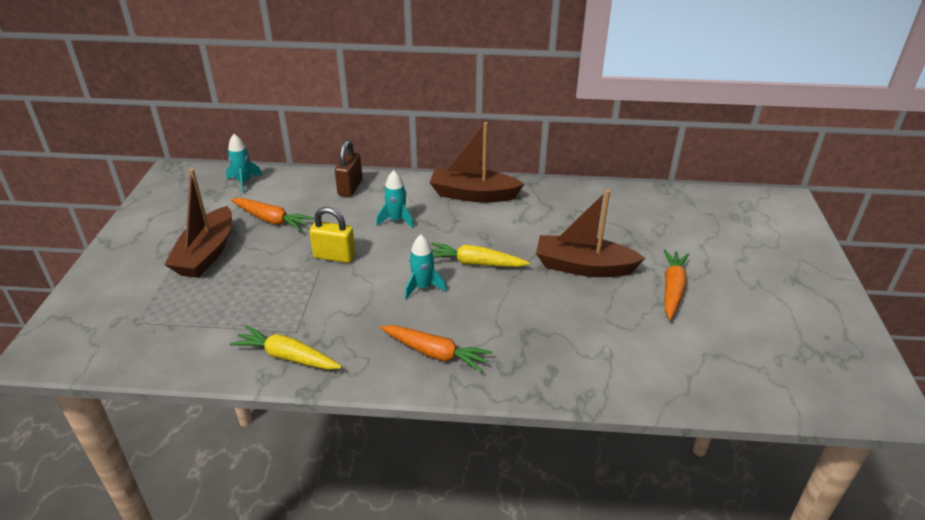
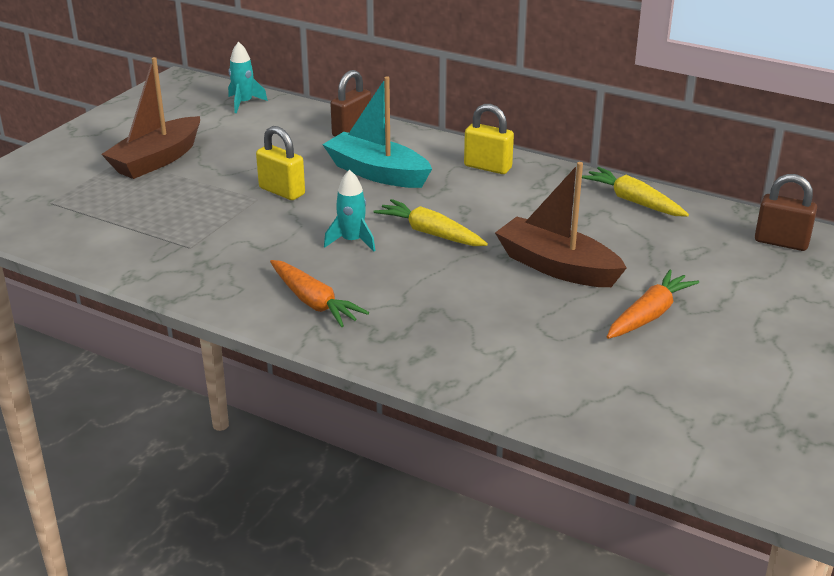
camera: 25 degrees right, 5 degrees down
yellow carrot [230,325,342,370] -> yellow carrot moved to [582,167,689,217]
orange carrot [231,198,314,231] -> none
turquoise rocket [376,170,414,228] -> turquoise boat [322,76,432,188]
brown boat [430,122,524,202] -> yellow padlock [464,104,514,174]
none -> brown padlock [755,174,817,251]

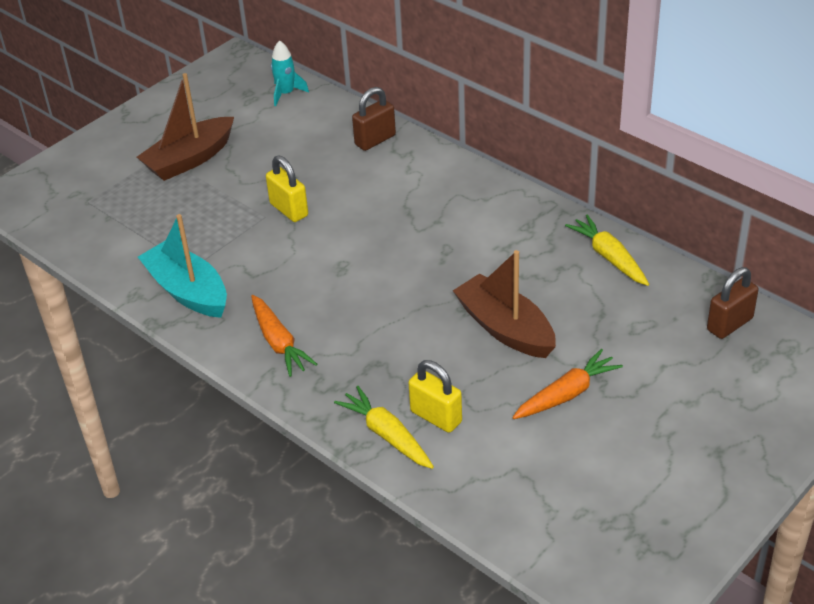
camera: 15 degrees right, 10 degrees up
turquoise boat [322,76,432,188] -> turquoise boat moved to [138,214,227,318]
turquoise rocket [324,170,375,251] -> none
yellow carrot [373,199,488,246] -> yellow carrot moved to [334,386,434,469]
yellow padlock [464,104,514,174] -> yellow padlock moved to [408,360,462,433]
brown padlock [755,174,817,251] -> brown padlock turned 75 degrees counterclockwise [707,267,759,339]

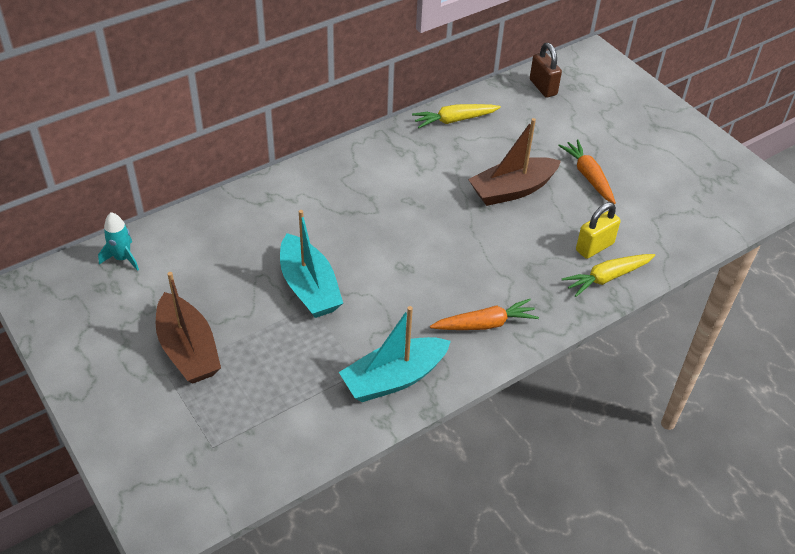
camera: 80 degrees left, 5 degrees up
yellow padlock [266,156,308,222] -> turquoise boat [280,210,343,318]
brown padlock [352,87,396,151] -> none

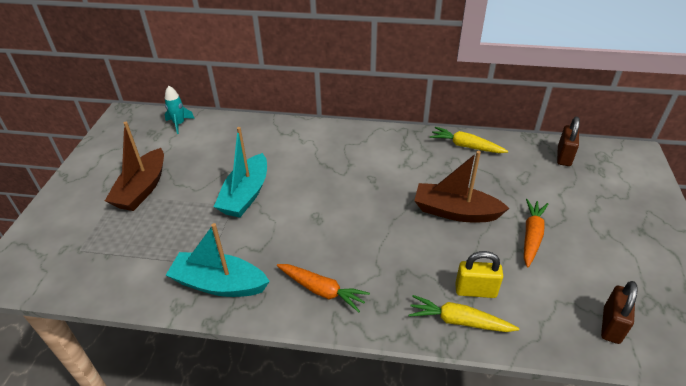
camera: 45 degrees right, 5 degrees down
none -> brown padlock [601,281,638,344]

